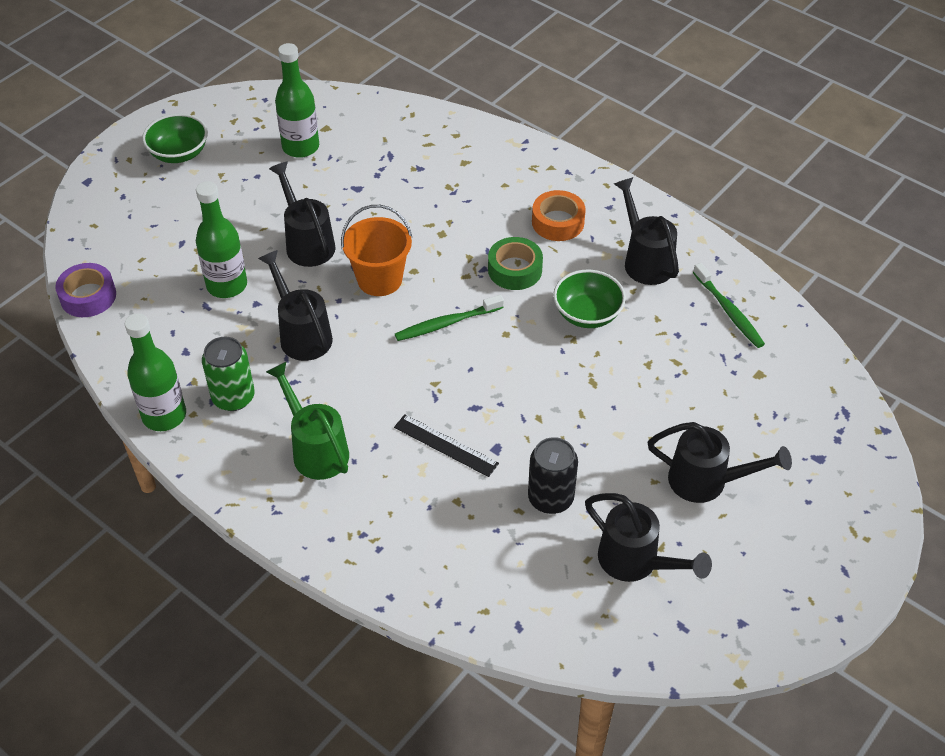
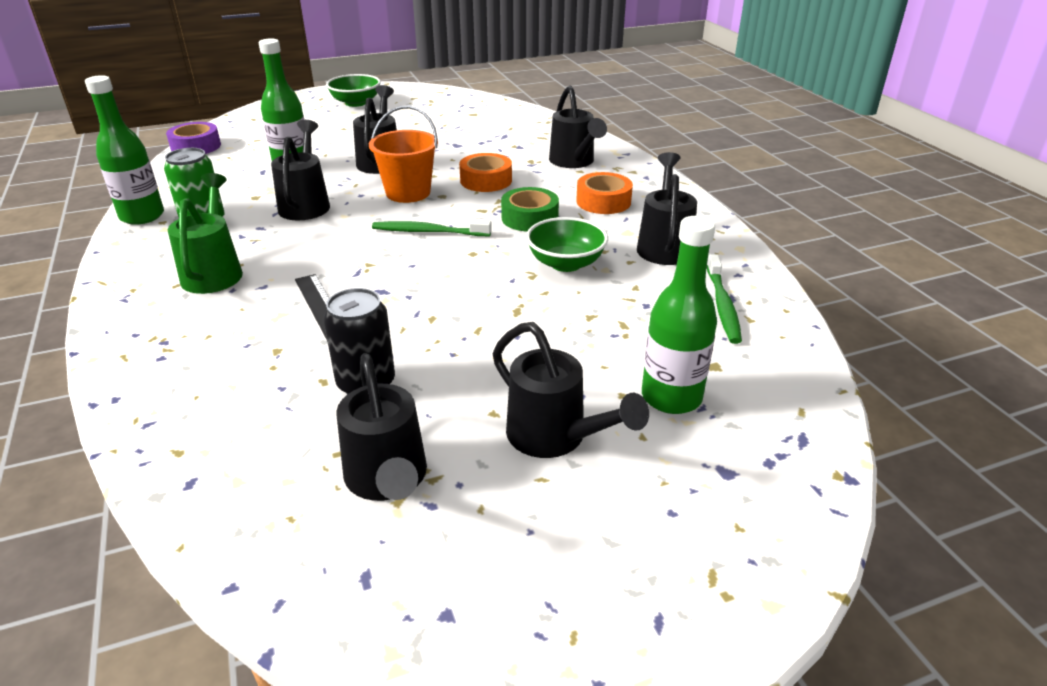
camera: 30 degrees right, 15 degrees down
green bottle [275,43,319,158] -> green bottle moved to [642,216,717,414]
none -> orange tape [459,153,512,192]
none -> black watering can [549,85,607,168]

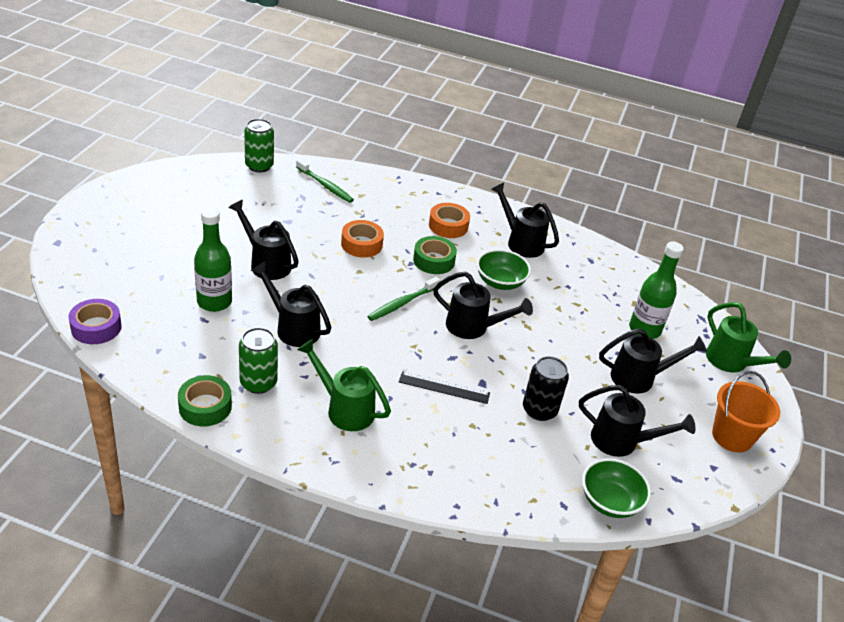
camera: 55 degrees left, 5 degrees up
green bottle [85,75,164,225] -> green tape [178,375,232,426]
green bowl [326,74,381,107] -> green bowl moved to [582,458,651,518]
orange bucket [369,105,438,203] -> orange bucket moved to [712,371,780,452]
black watering can [549,85,607,168] -> black watering can moved to [433,271,533,339]
green toothbrush [707,254,742,344] -> green toothbrush moved to [296,159,354,203]
none -> green can [244,119,274,172]
none -> green watering can [706,302,791,373]

